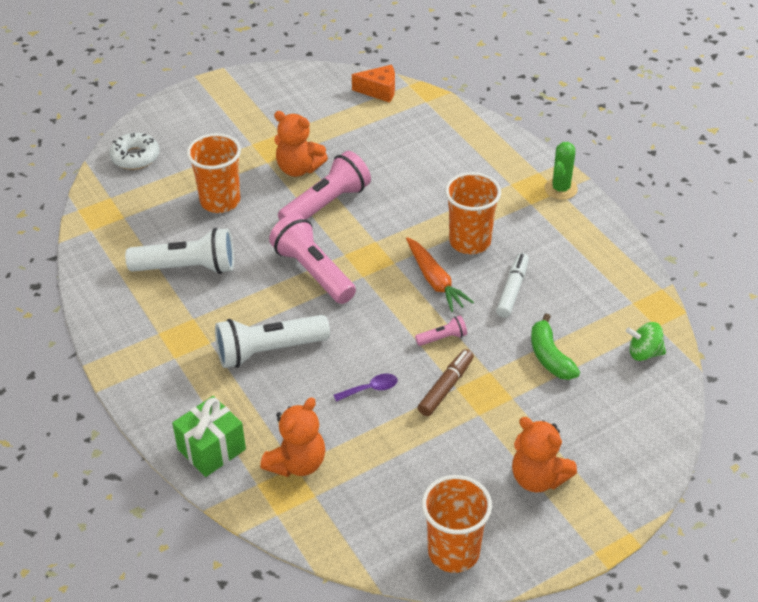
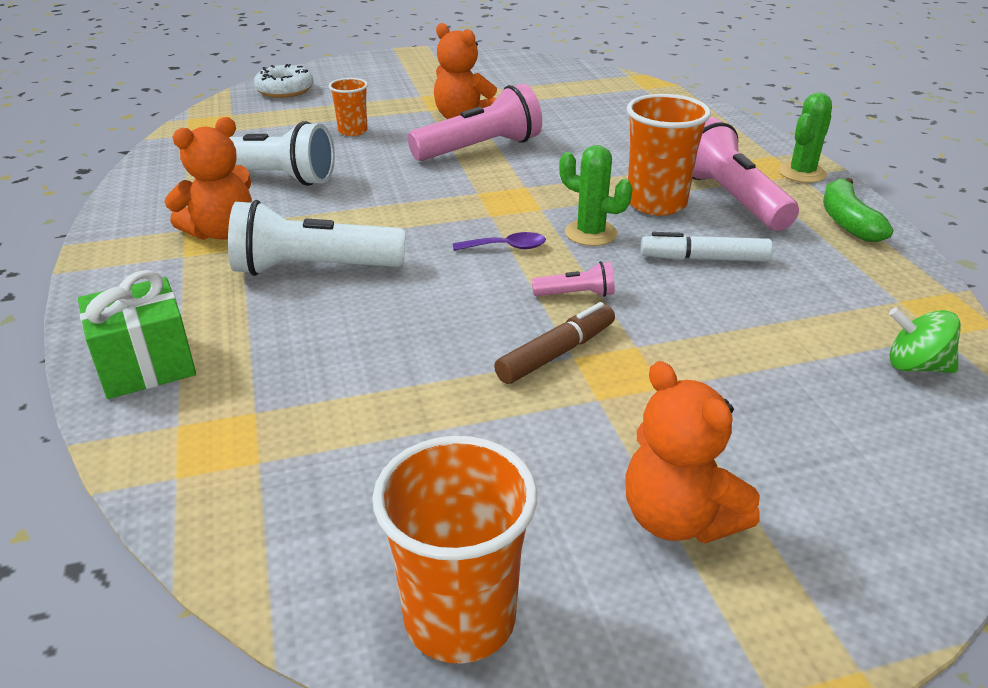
camera: 15 degrees right, 10 degrees down
orange cup [187,133,241,213] -> orange cup [329,78,368,136], size x0.57
orange teddy bear [260,397,325,477] -> orange teddy bear moved to [165,117,252,240]
pink flashlight [269,214,356,304] -> pink flashlight moved to [693,117,799,231]
purple spoon [334,374,398,402] -> purple spoon moved to [453,232,546,251]
orange cheese [352,65,395,103] -> none
orange carrot [406,237,474,312] -> green cactus [559,145,633,246]
white marker [496,253,529,318] -> white marker turned 120 degrees counterclockwise [641,232,773,262]
green banana [531,313,580,380] -> green banana moved to [823,178,893,242]

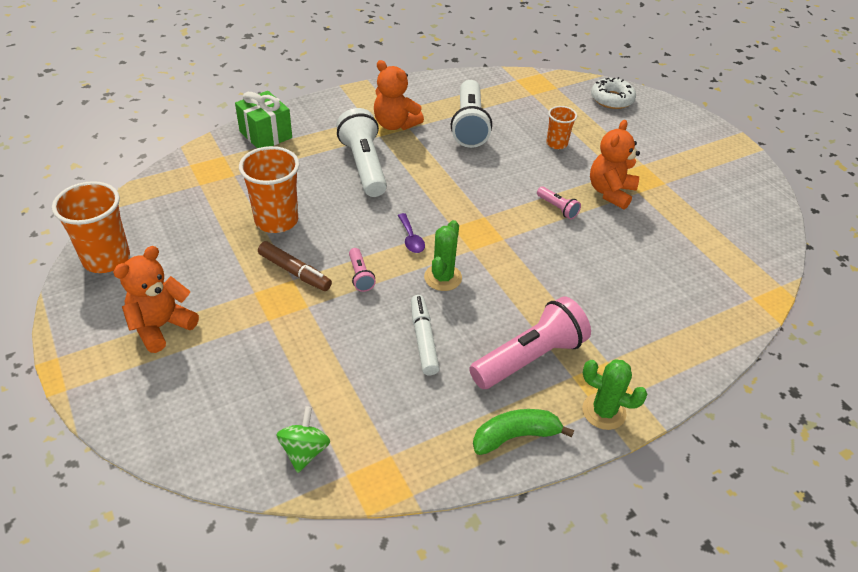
camera: 75 degrees right, 10 degrees up
pink flashlight [408,84,542,161] -> pink flashlight [537,187,581,219], size x0.46
orange cup [626,94,711,215] -> orange cup moved to [239,146,300,233]

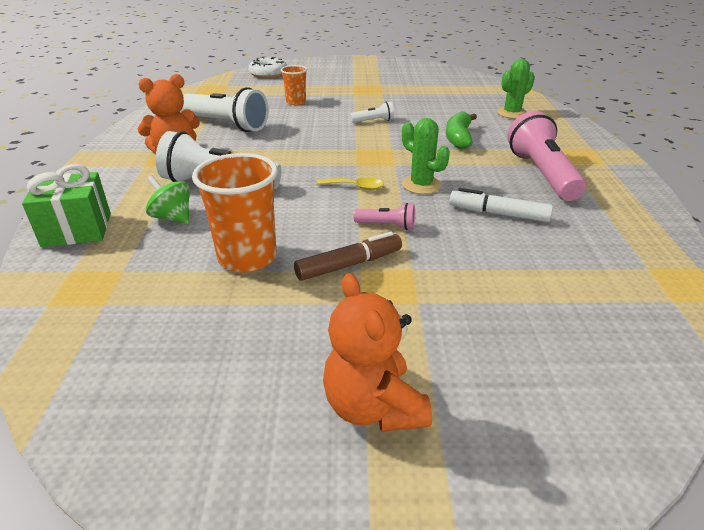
camera: 60 degrees left, 10 degrees down
orange cup [52,181,130,273] -> none
green spinning top [276,406,330,473] -> green spinning top moved to [146,175,190,224]
purple spoon [398,213,425,253] -> yellow spoon [316,178,384,190]
green banana [473,409,574,455] -> green banana moved to [446,111,477,149]
pink flashlight [537,187,581,219] -> white flashlight [350,101,394,123]
green cactus [582,359,647,430] -> green cactus moved to [497,59,535,119]
orange teddy bear [590,120,640,210] -> none

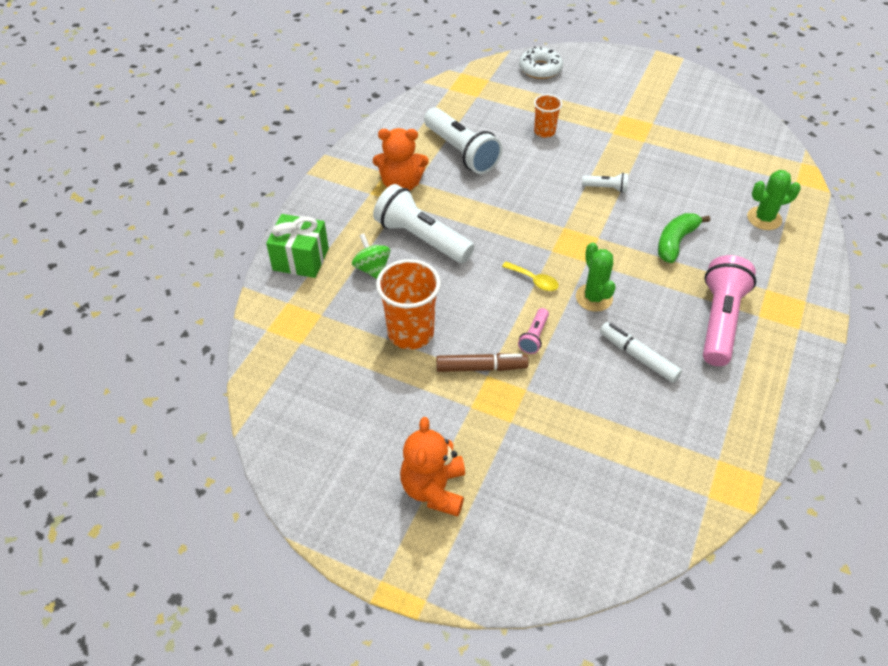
camera: 25 degrees right, 15 degrees up
pink flashlight [353,203,415,230] -> pink flashlight turned 75 degrees clockwise [518,308,549,354]

